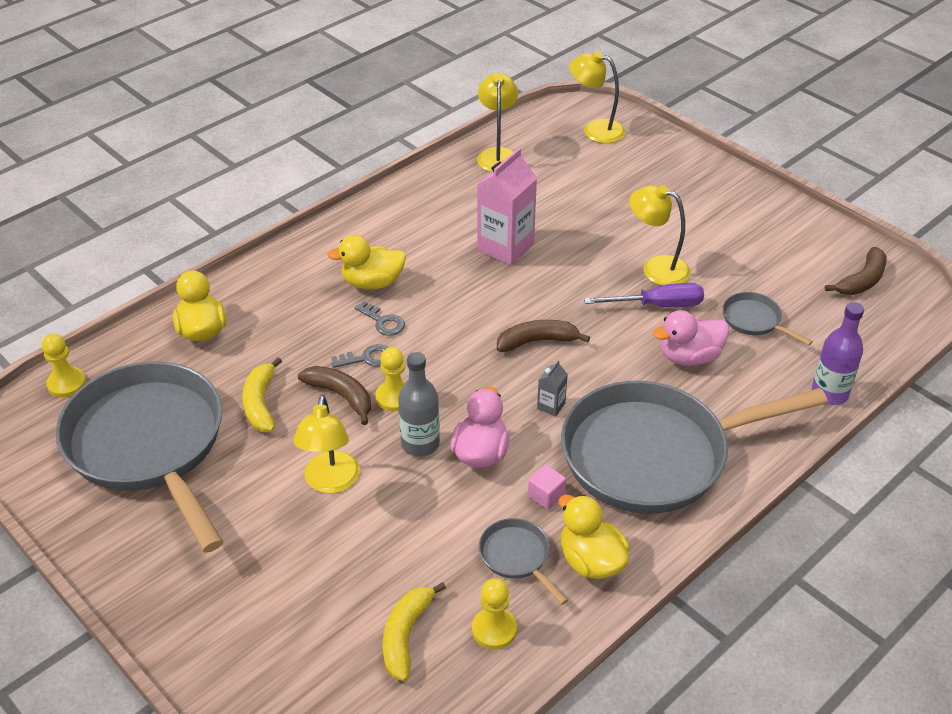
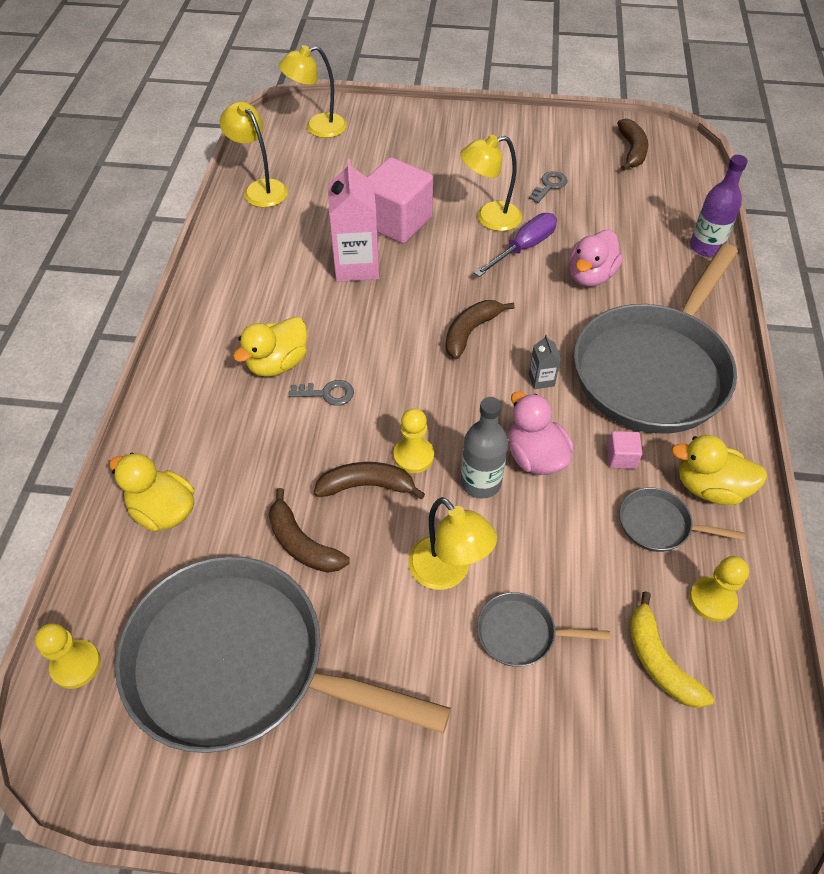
camera: 40 degrees left, 10 degrees up
yellow banana [242,357,282,432] -> brown banana [269,488,350,573]
grey key [331,344,389,368] -> grey key moved to [529,171,568,203]
grey pan [722,292,813,346] -> grey pan moved to [477,592,610,667]
none -> pink cube [367,157,433,244]

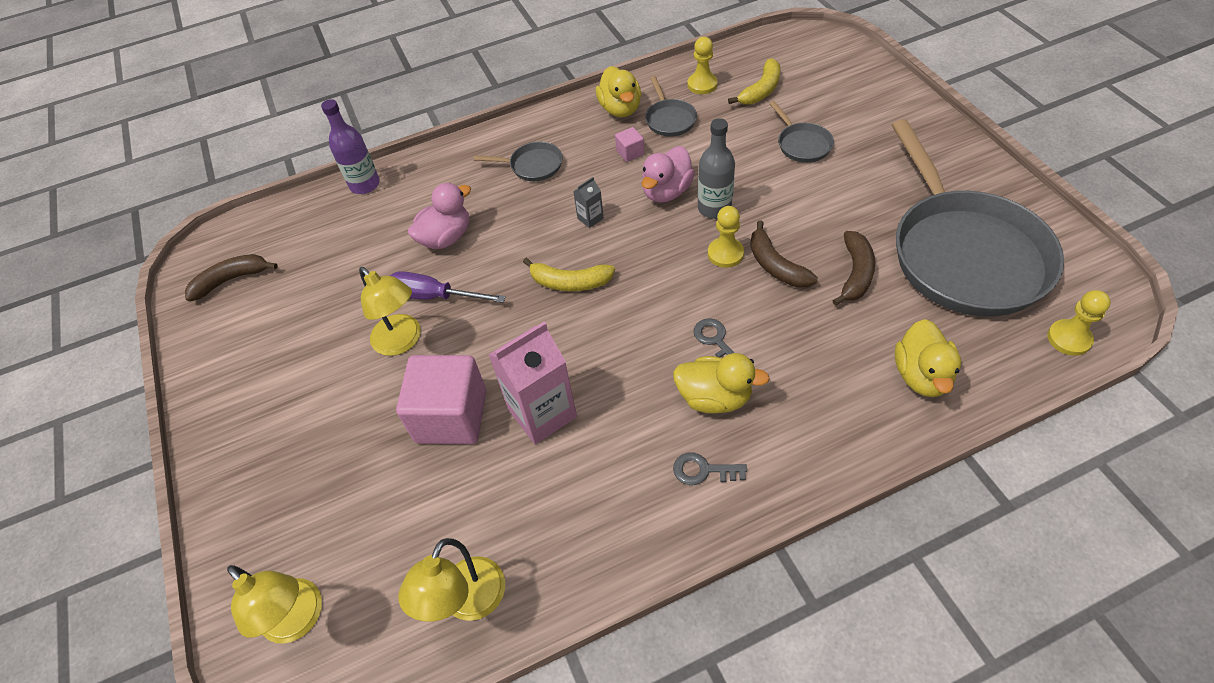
camera: 115 degrees left, 0 degrees up
yellow lamp [408,497,497,590] -> none
brown banana [445,300,515,359] -> yellow banana [523,258,615,291]
grey key [529,171,568,203] -> grey key moved to [673,452,747,485]
pink duck [569,230,623,287] -> pink duck turned 45 degrees counterclockwise [408,183,471,249]
grey pan [574,244,738,434] -> grey pan [474,142,562,181], size x0.40

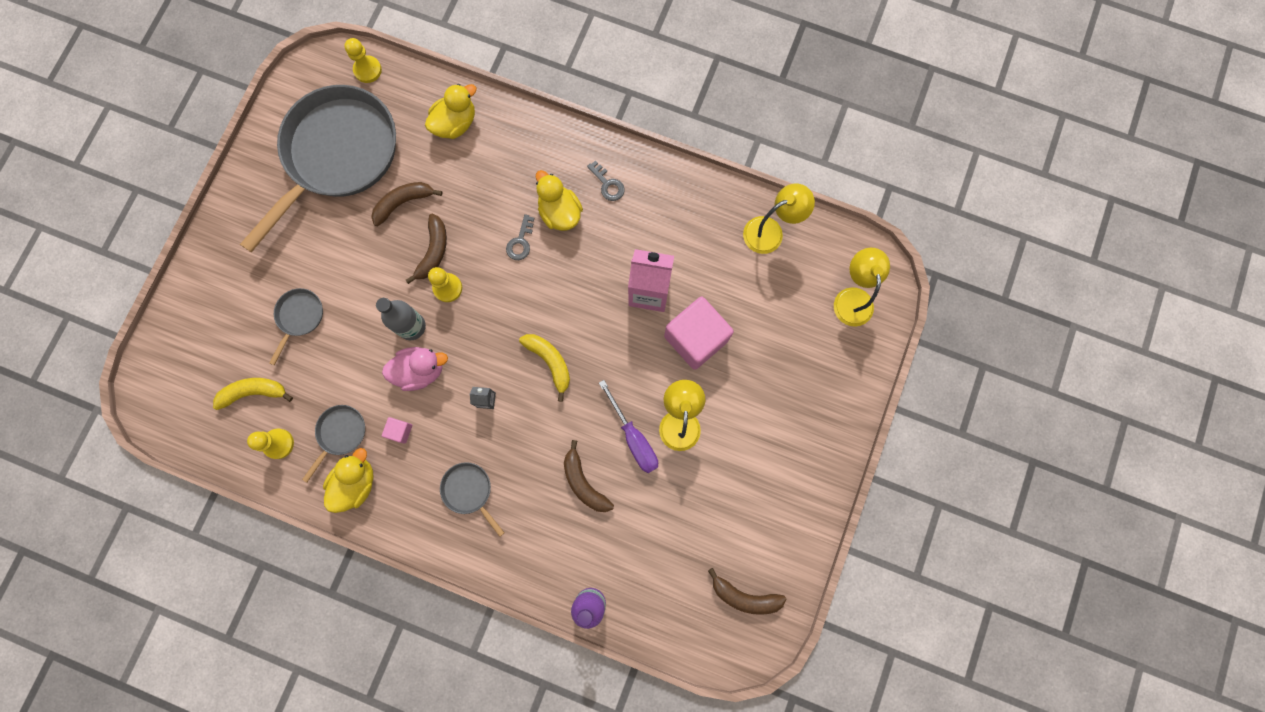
camera: 140 degrees left, 25 degrees up
pink duck [408,183,471,249] -> brown banana [564,440,614,512]

